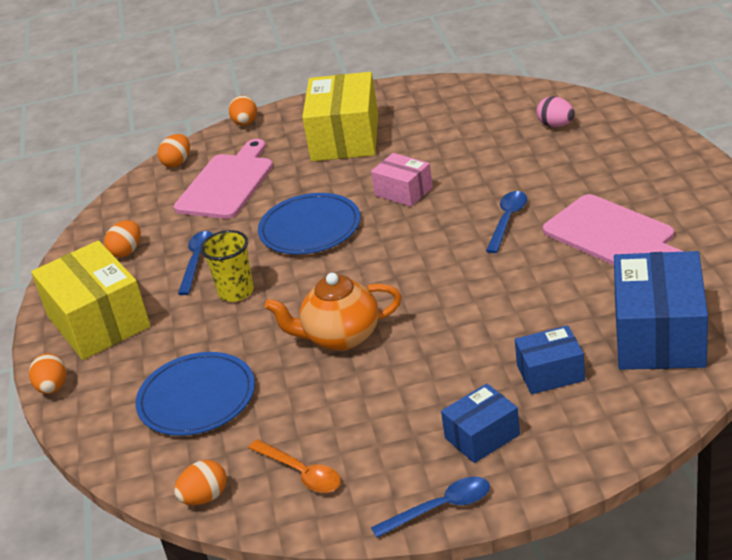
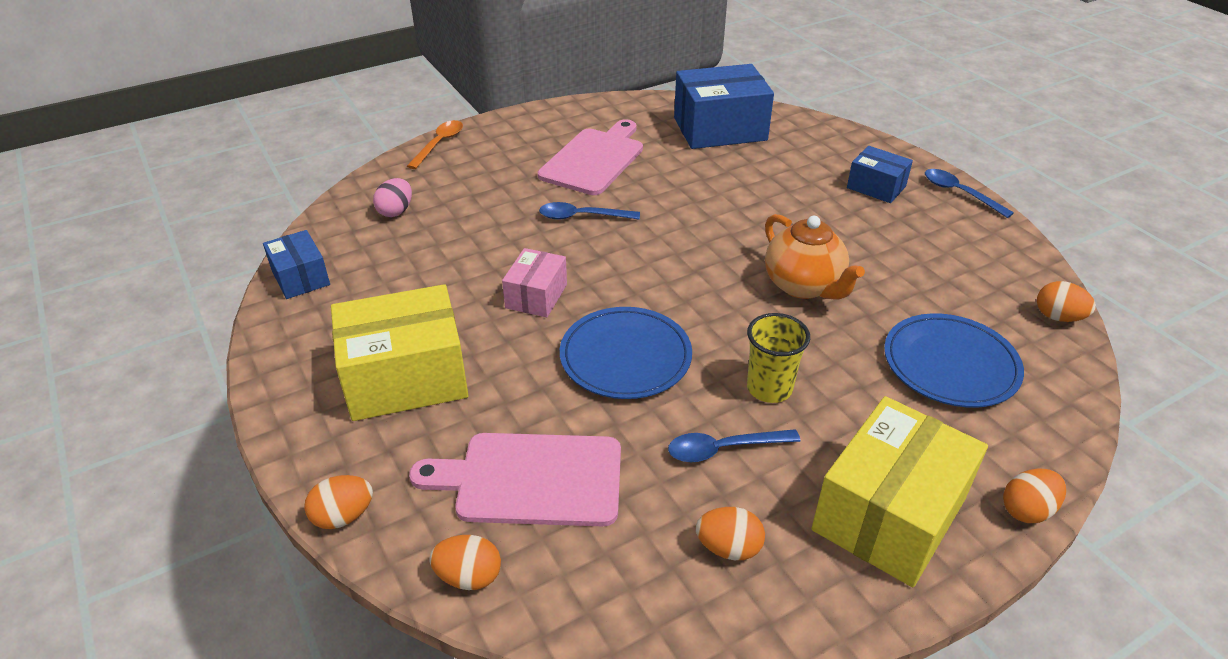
camera: 115 degrees left, 5 degrees up
orange spoon [248,439,341,493] -> orange spoon moved to [407,120,463,169]
blue box [515,325,585,394] -> blue box moved to [263,230,330,299]

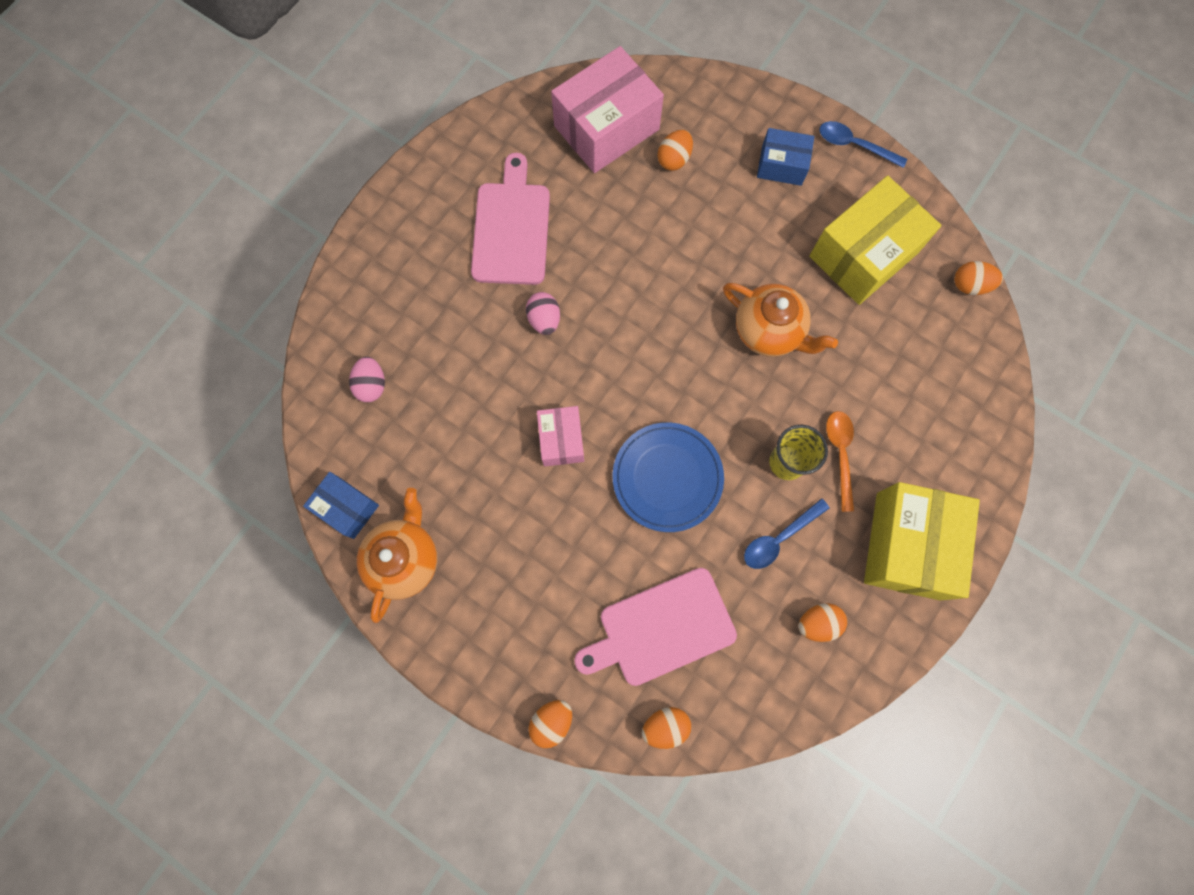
camera: 25 degrees left, 35 degrees up
yellow box [331,284,469,421] -> yellow box moved to [809,176,941,305]
orange spoon [407,120,463,169] -> orange spoon moved to [826,411,854,512]
blue spoon [539,202,640,220] -> pink egg [526,292,560,335]
blue box [674,64,774,149] -> pink box [551,46,664,173]
blue plate [884,313,1024,408] -> none
orange egg [1003,468,1066,523] -> orange egg moved to [658,130,693,171]
none -> orange teapot [357,488,437,623]

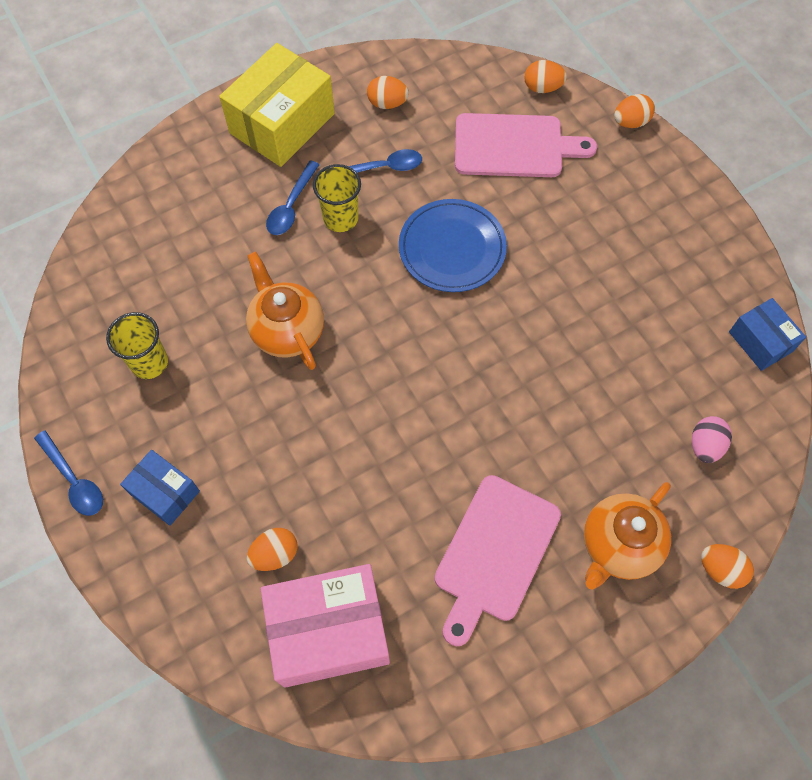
camera: 155 degrees left, 10 degrees down
orange teapot [357,488,437,623] -> orange teapot moved to [584,482,671,590]
pink egg [526,292,560,335] -> none
pink box [537,406,584,466] -> none
yellow box [809,176,941,305] -> yellow cup [106,312,168,379]
orange spoon [826,411,854,512] -> blue spoon [266,161,320,235]
orange egg [954,261,1003,295] -> orange egg moved to [701,544,754,589]

